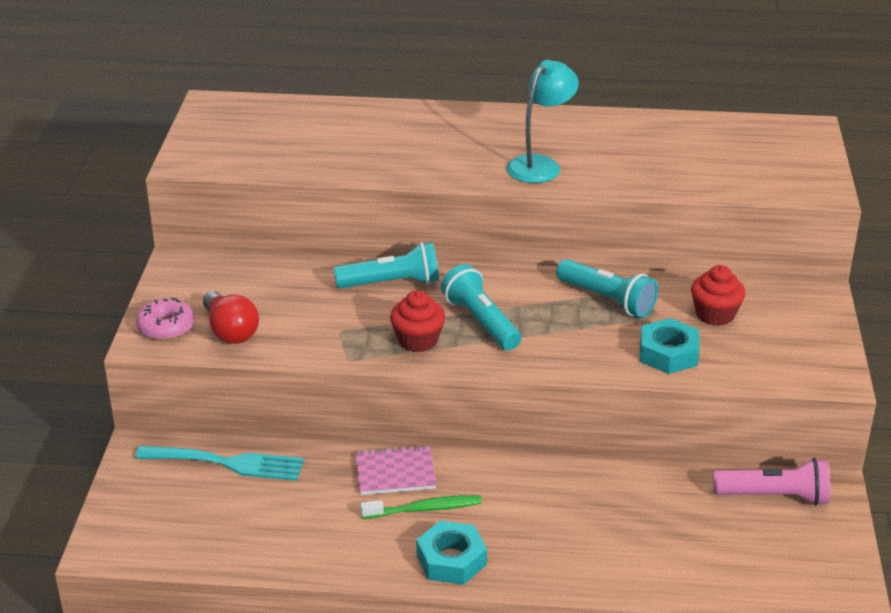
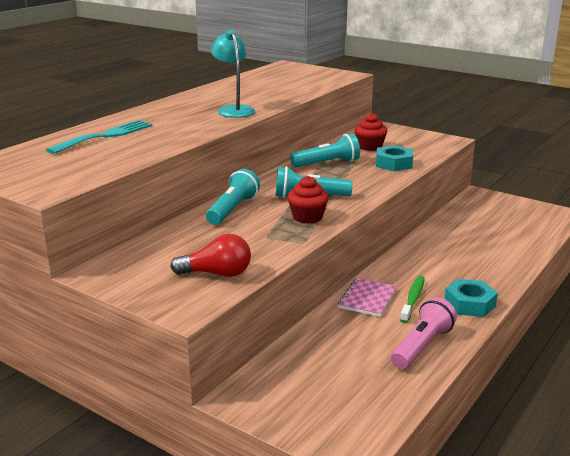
camera: 60 degrees left, 10 degrees down
turquoise fork [135,446,304,481] -> turquoise fork moved to [46,120,152,154]
pink donut [136,298,195,340] -> none
pink flashlight [713,458,830,506] -> pink flashlight moved to [391,297,457,369]

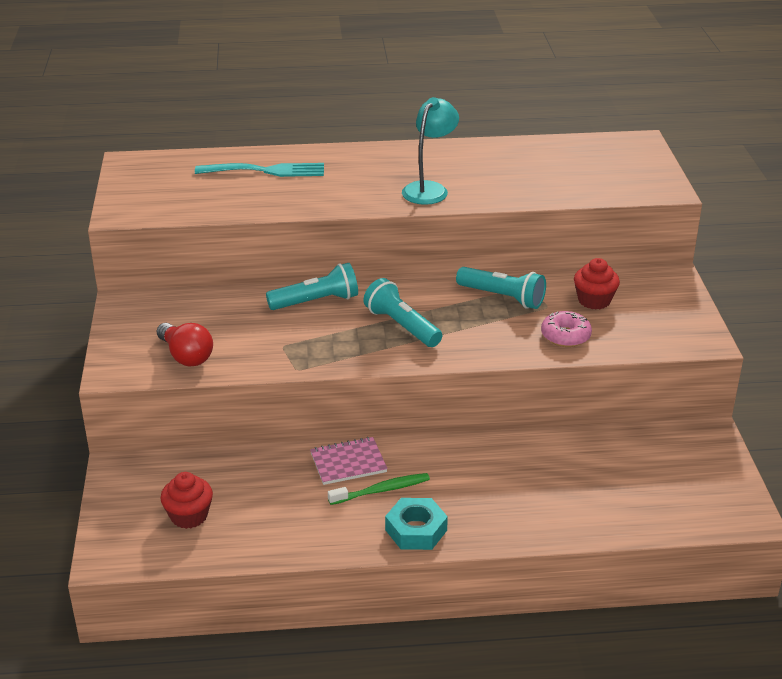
camera: 50 degrees right, 10 degrees up
red cupcake [287,176,329,224] -> red cupcake moved to [160,472,213,529]
turquoise nut [376,145,413,171] -> pink donut [541,311,592,347]
pink flashlight [391,297,457,369] -> none

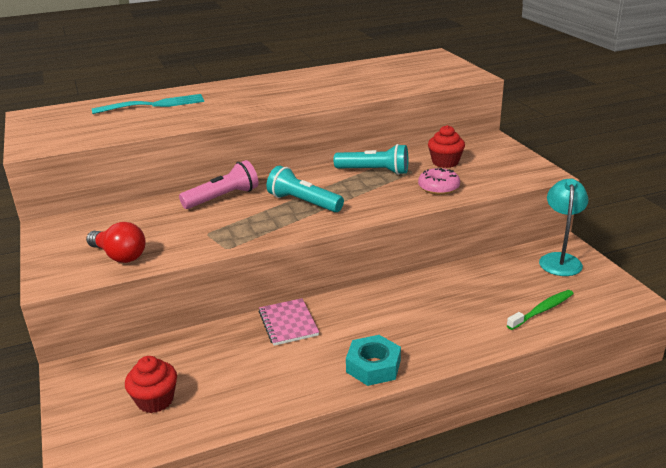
camera: 15 degrees left, 5 degrees down
turquoise flashlight [266,263,358,310] -> pink flashlight [179,160,258,209]
pink notebook [310,437,388,485] -> pink notebook turned 75 degrees counterclockwise [259,298,319,346]
green toothbrush [328,473,430,505] -> green toothbrush moved to [507,290,573,330]
turquoise lamp [402,97,459,205] -> turquoise lamp moved to [539,179,589,276]

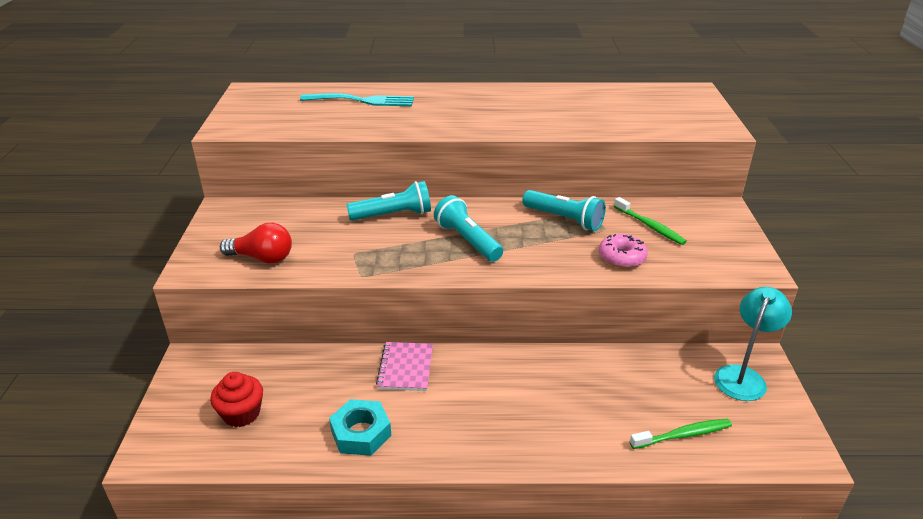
camera: 20 degrees right, 5 degrees up
red light bulb [86,222,146,263] -> red light bulb turned 45 degrees counterclockwise [220,223,292,264]
pink flashlight [179,160,258,209] -> turquoise flashlight [347,181,431,221]
turquoise nut [346,335,401,386] -> turquoise nut moved to [329,399,391,456]
red cupcake [428,125,465,168] -> green toothbrush [614,197,687,245]

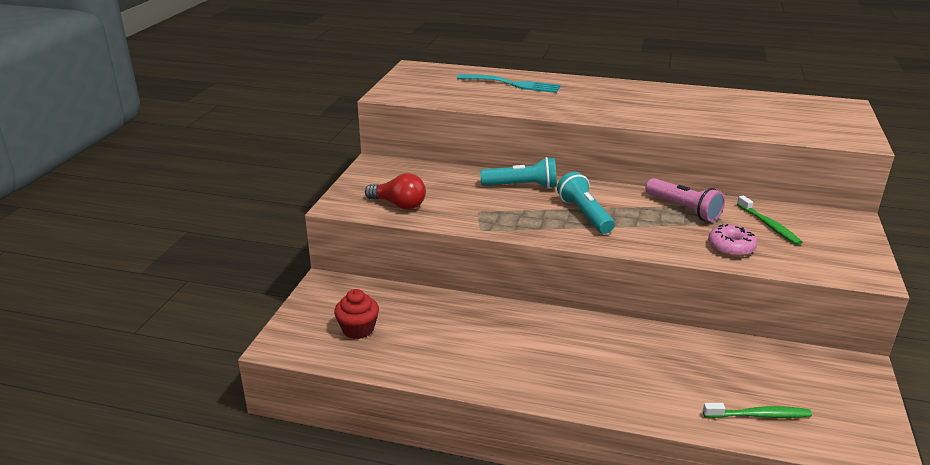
camera: 15 degrees right, 5 degrees down
turquoise nut [329,399,391,456] -> none
pink notebook [376,342,433,391] -> none
turquoise flashlight [522,190,606,231] -> pink flashlight [646,178,725,222]
turquoise lamp [714,287,792,401] -> none

